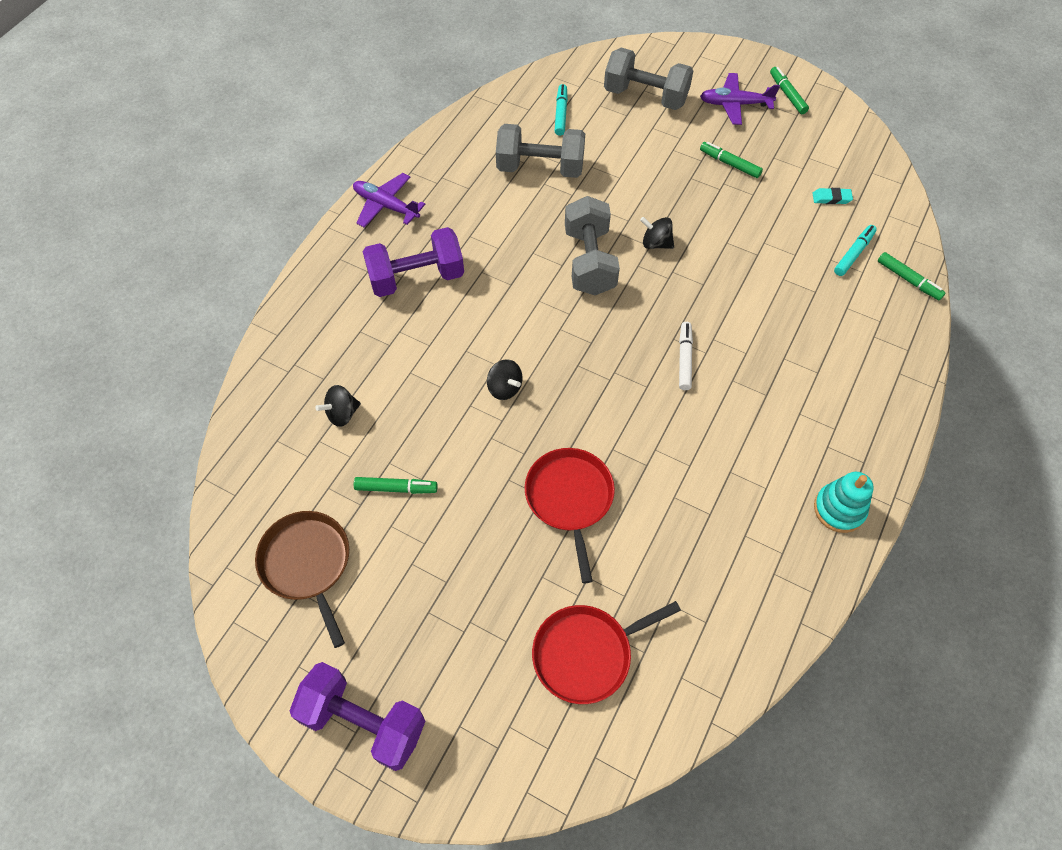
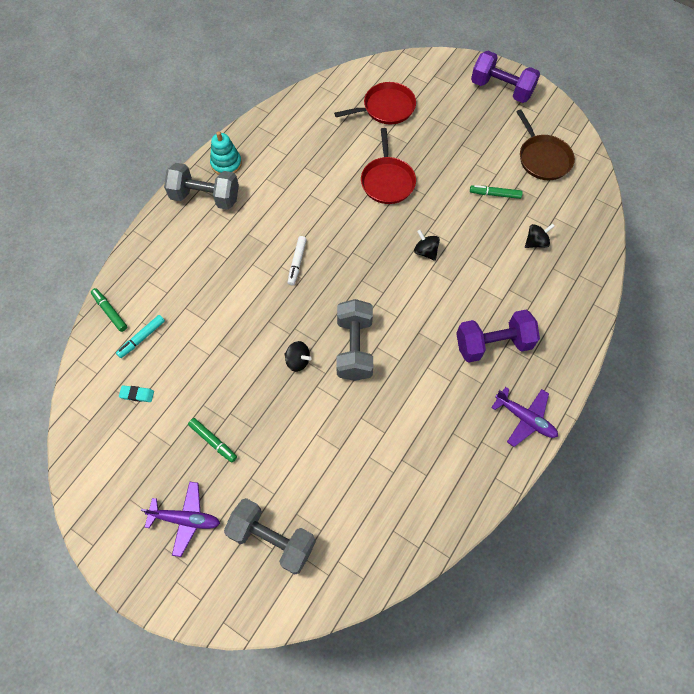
camera: 175 degrees left, 5 degrees up
grey dumbbell [496,124,585,178] -> grey dumbbell moved to [164,163,239,210]
turquoise marker [555,84,568,136] -> none
green marker [770,67,809,114] -> none

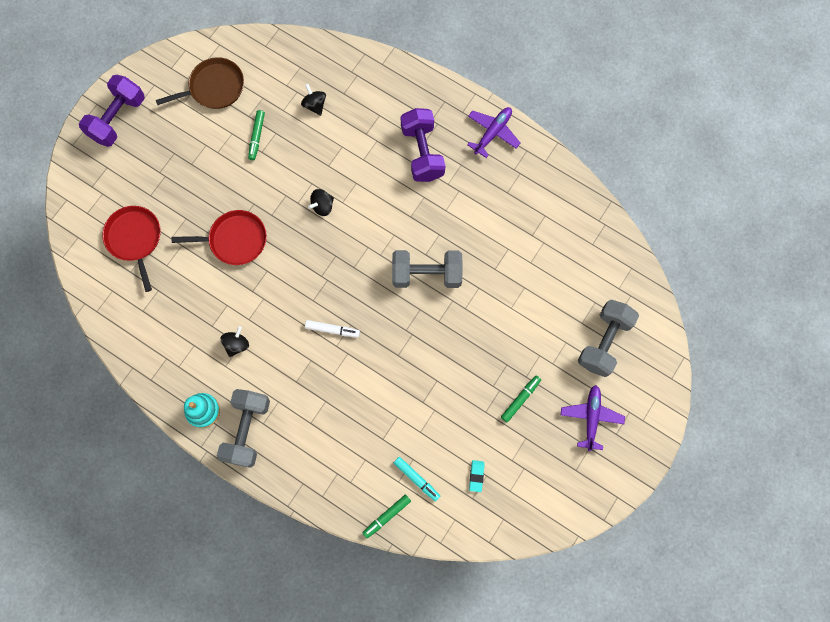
camera: 90 degrees left, 10 degrees up
black spinning top [284,341,312,372] -> black spinning top moved to [221,326,249,357]

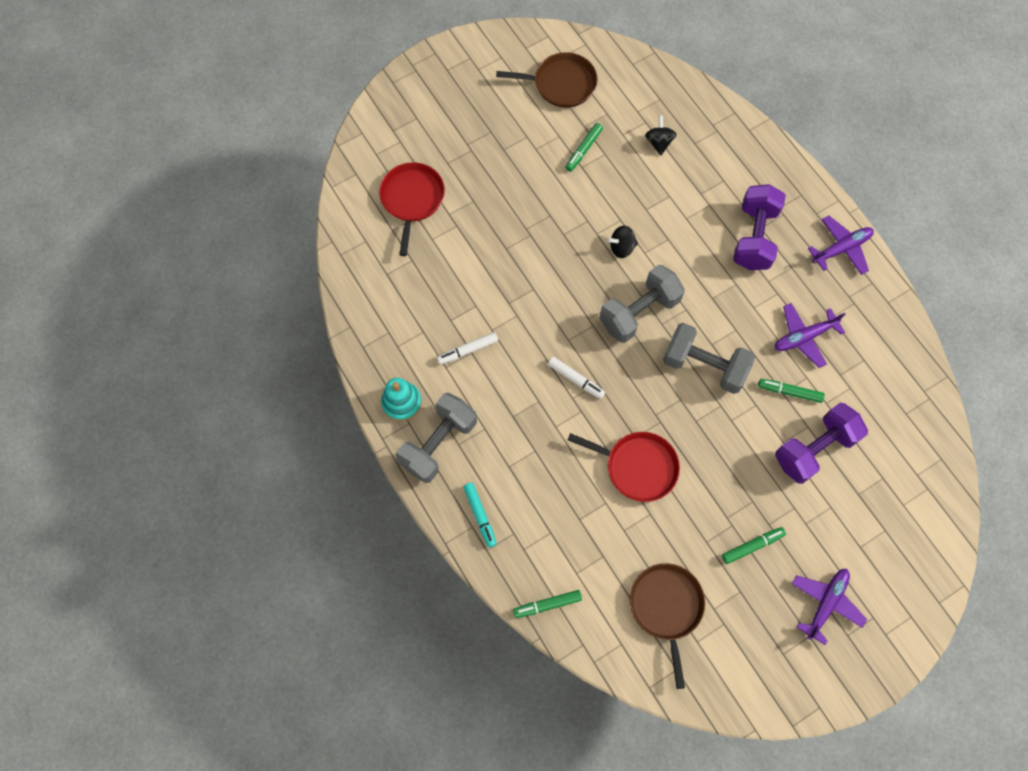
camera: 25 degrees right, 5 degrees down
purple dumbbell [79,75,145,147] -> purple dumbbell moved to [775,403,868,484]
red pan [172,210,267,265] -> red pan moved to [568,432,680,502]
black spinning top [221,326,249,357] -> white marker [437,332,498,365]
turquoise marker [394,457,440,502] -> turquoise marker moved to [463,483,497,548]
turquoise eraser [469,460,484,492] -> brown pan [630,563,705,689]
grey dumbbell [578,300,639,377] -> grey dumbbell moved to [600,265,685,343]
none -> green marker [758,379,825,403]
none -> purple plane [774,303,845,368]

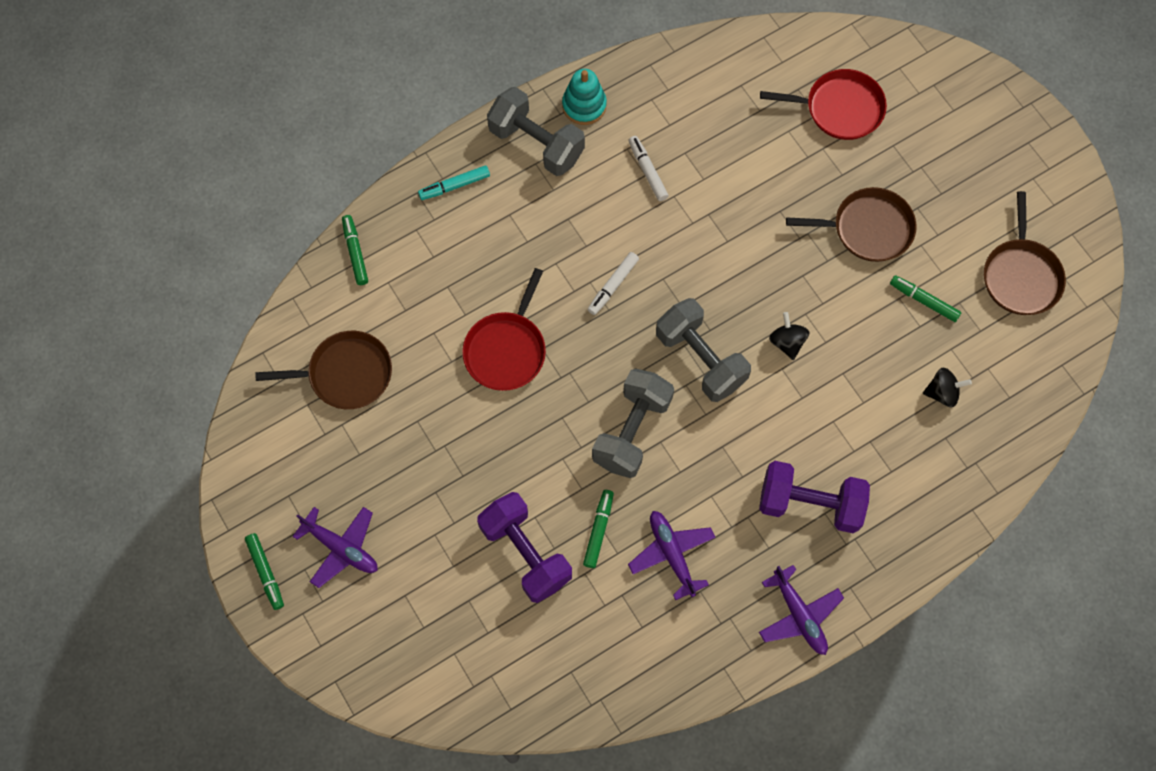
camera: 90 degrees right, 0 degrees up
green marker [722,527,786,564] -> green marker moved to [245,533,284,610]
none -> brown pan [786,187,916,262]

